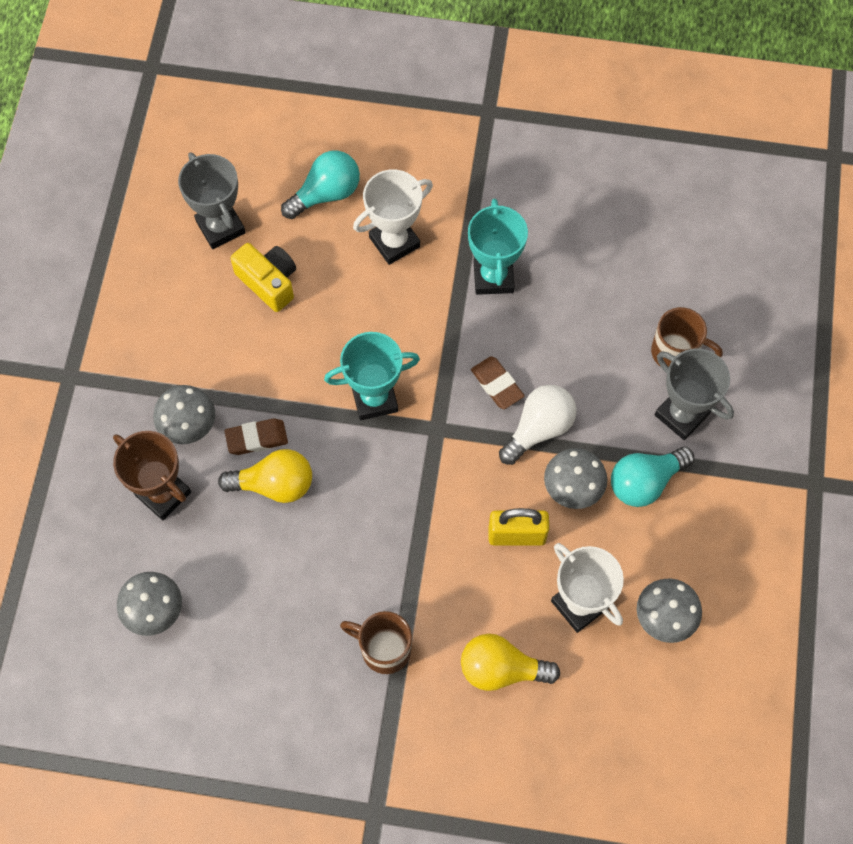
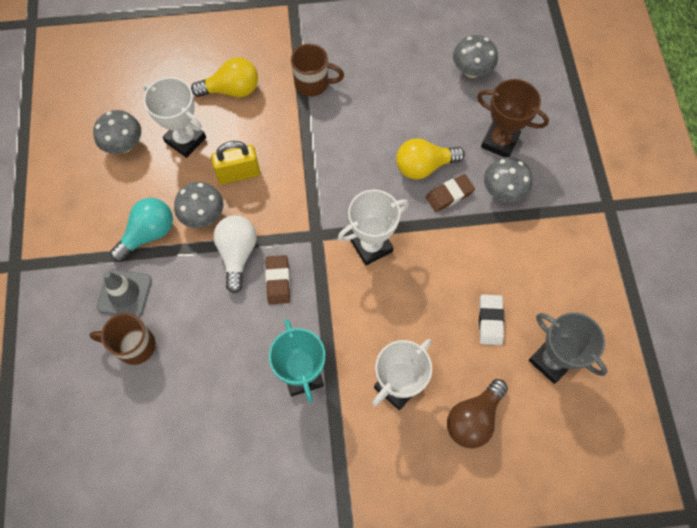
camera: 165 degrees right, 0 degrees up
yellow camera [231,243,296,312] -> white eraser [479,295,504,345]
turquoise light bulb [281,150,360,219] -> brown light bulb [447,379,508,449]
turquoise trophy [324,332,420,420] -> white trophy [338,189,409,266]
brown eraser [471,356,525,409] -> brown eraser turned 45 degrees clockwise [265,255,290,304]
white light bulb [499,385,577,465] -> white light bulb turned 150 degrees clockwise [213,215,257,293]
grey trophy [655,348,734,440] -> grey traffic cone [96,269,152,318]

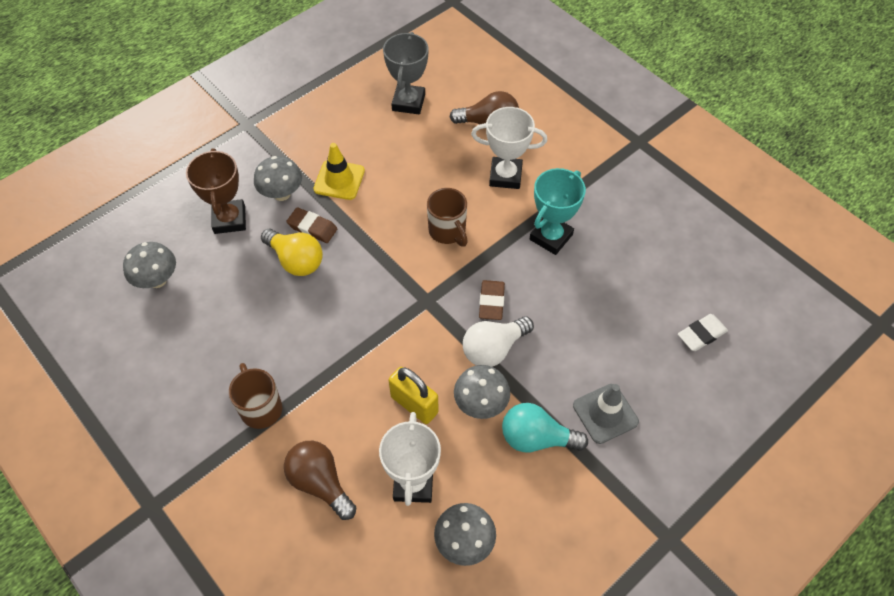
camera: 125 degrees left, 10 degrees down
brown mug [89,313,156,365] -> brown mug moved to [427,188,468,247]
yellow light bulb [191,57,258,97] -> brown light bulb [284,441,356,520]
brown eraser [265,255,290,304] -> brown eraser turned 45 degrees counterclockwise [479,280,505,320]
white trophy [338,189,409,266] -> none
white eraser [479,295,504,345] -> white eraser moved to [678,314,728,351]
none -> yellow traffic cone [313,143,365,200]

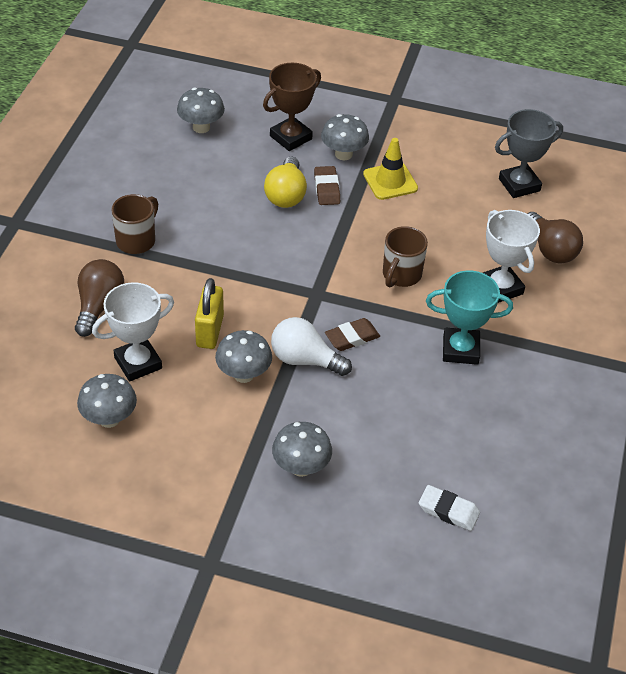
camera: 55 degrees right, 10 degrees down
turquoise light bulb [502,403,588,452] -> none
grey traffic cone [573,384,639,444] -> grey mushroom [272,422,332,477]

